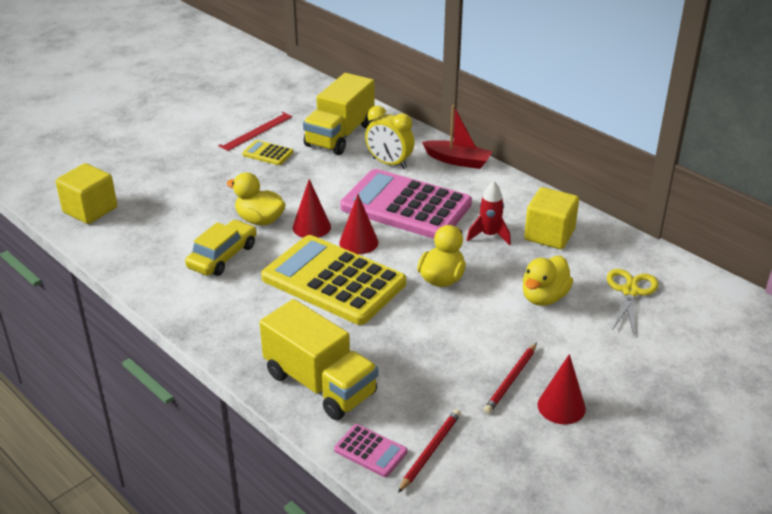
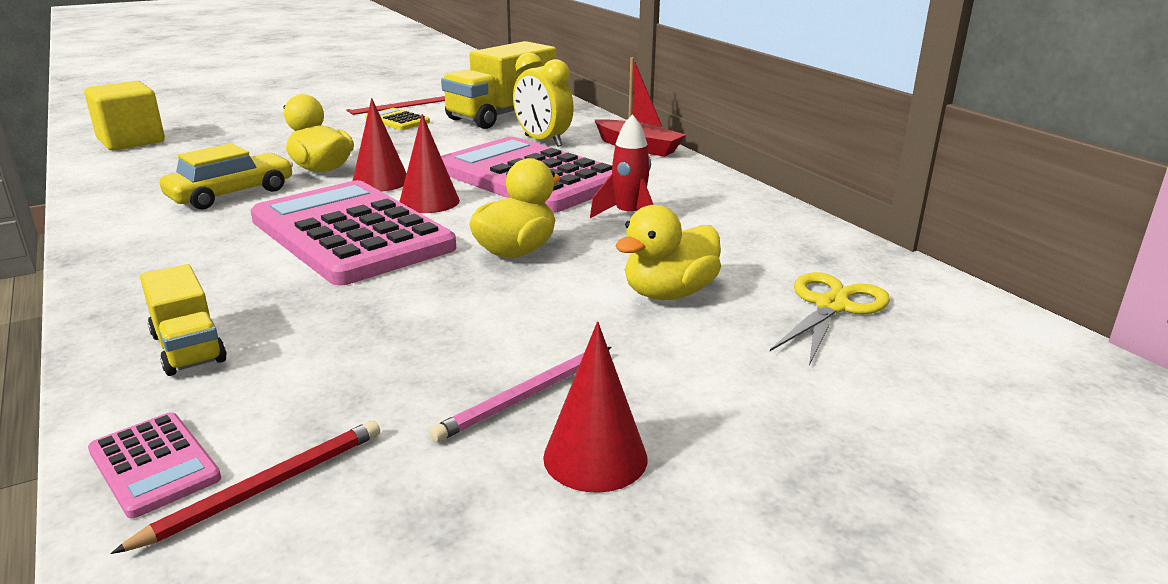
camera: 15 degrees right, 10 degrees down
yellow truck [259,299,378,420] -> yellow truck [140,264,227,376], size x0.54
yellow calculator [261,235,406,325] -> pink calculator [251,180,456,286]
red pencil [484,343,537,414] -> pink pencil [429,347,611,443]
yellow cube [524,187,579,249] -> none

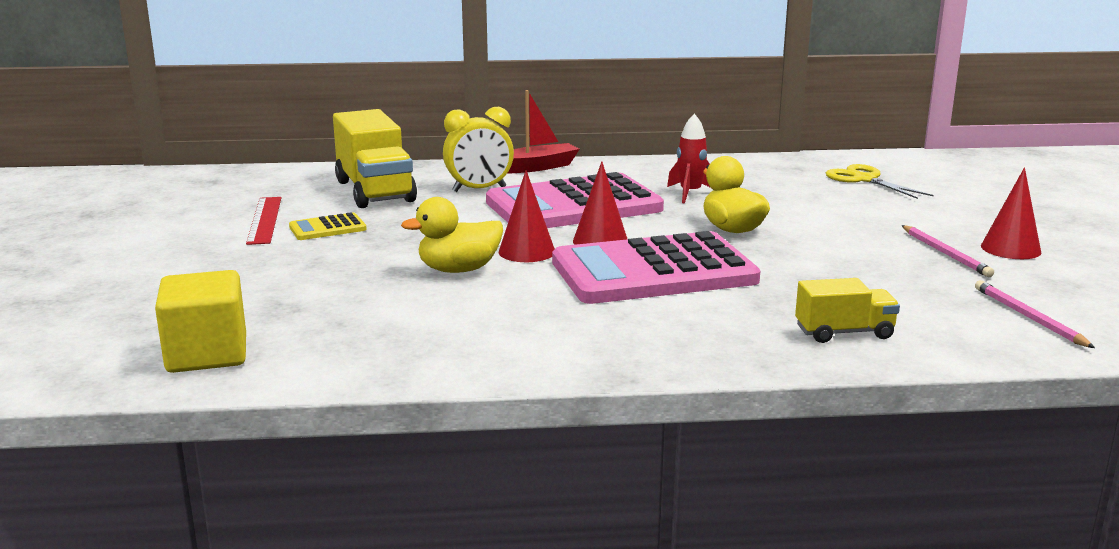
camera: 65 degrees left, 5 degrees down
pink calculator [88,412,221,518] -> none
red pencil [111,420,380,554] -> pink pencil [975,280,1095,348]
yellow car [160,143,293,210] -> none
yellow duck [615,205,721,300] -> none

